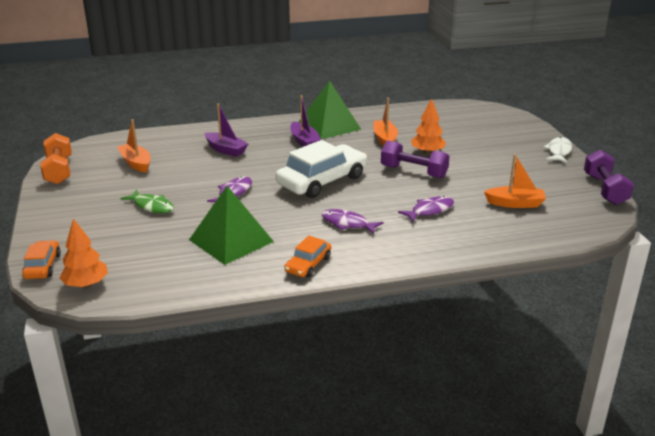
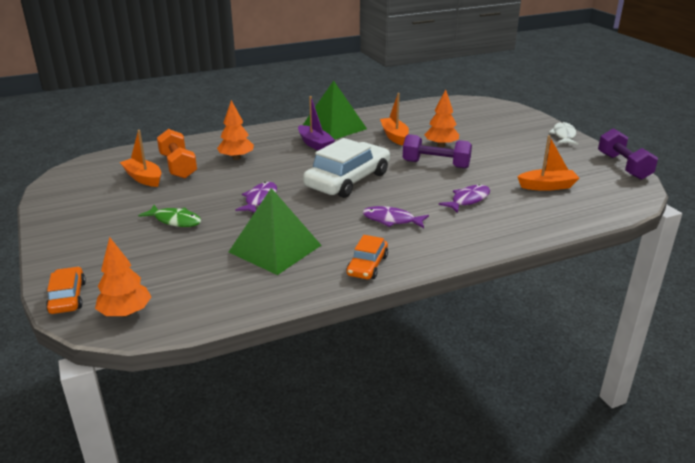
camera: 10 degrees left, 0 degrees up
orange dumbbell [40,133,72,184] -> orange dumbbell moved to [157,129,197,179]
purple boat [205,103,249,157] -> orange tree [217,100,254,160]

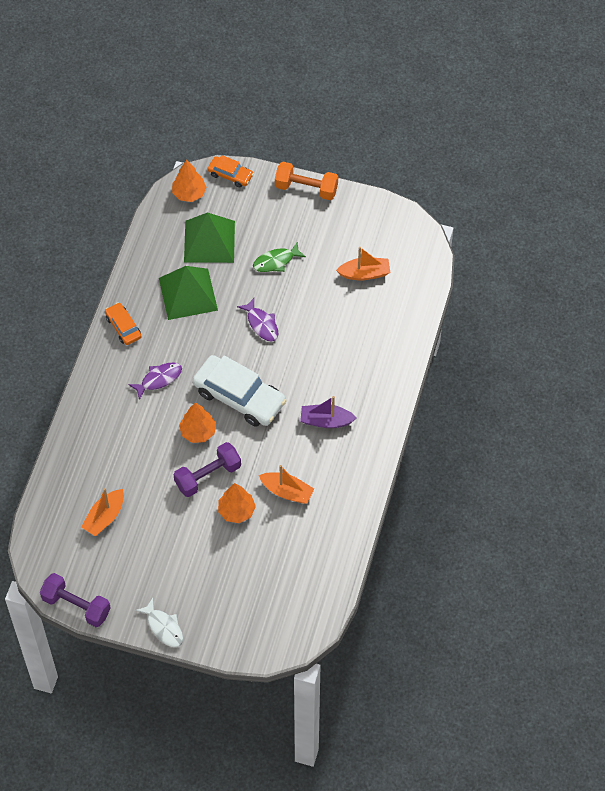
camera: 130 degrees right, 30 degrees up
orange dumbbell [157,129,197,179] -> orange dumbbell moved to [275,162,338,200]
orange tree [217,100,254,160] -> orange tree moved to [179,402,216,443]
green pyramid [303,81,367,139] -> green pyramid moved to [184,212,235,263]
white car [303,138,390,198] -> white car turned 45 degrees counterclockwise [193,355,287,427]
purple fish [439,184,490,213] -> none

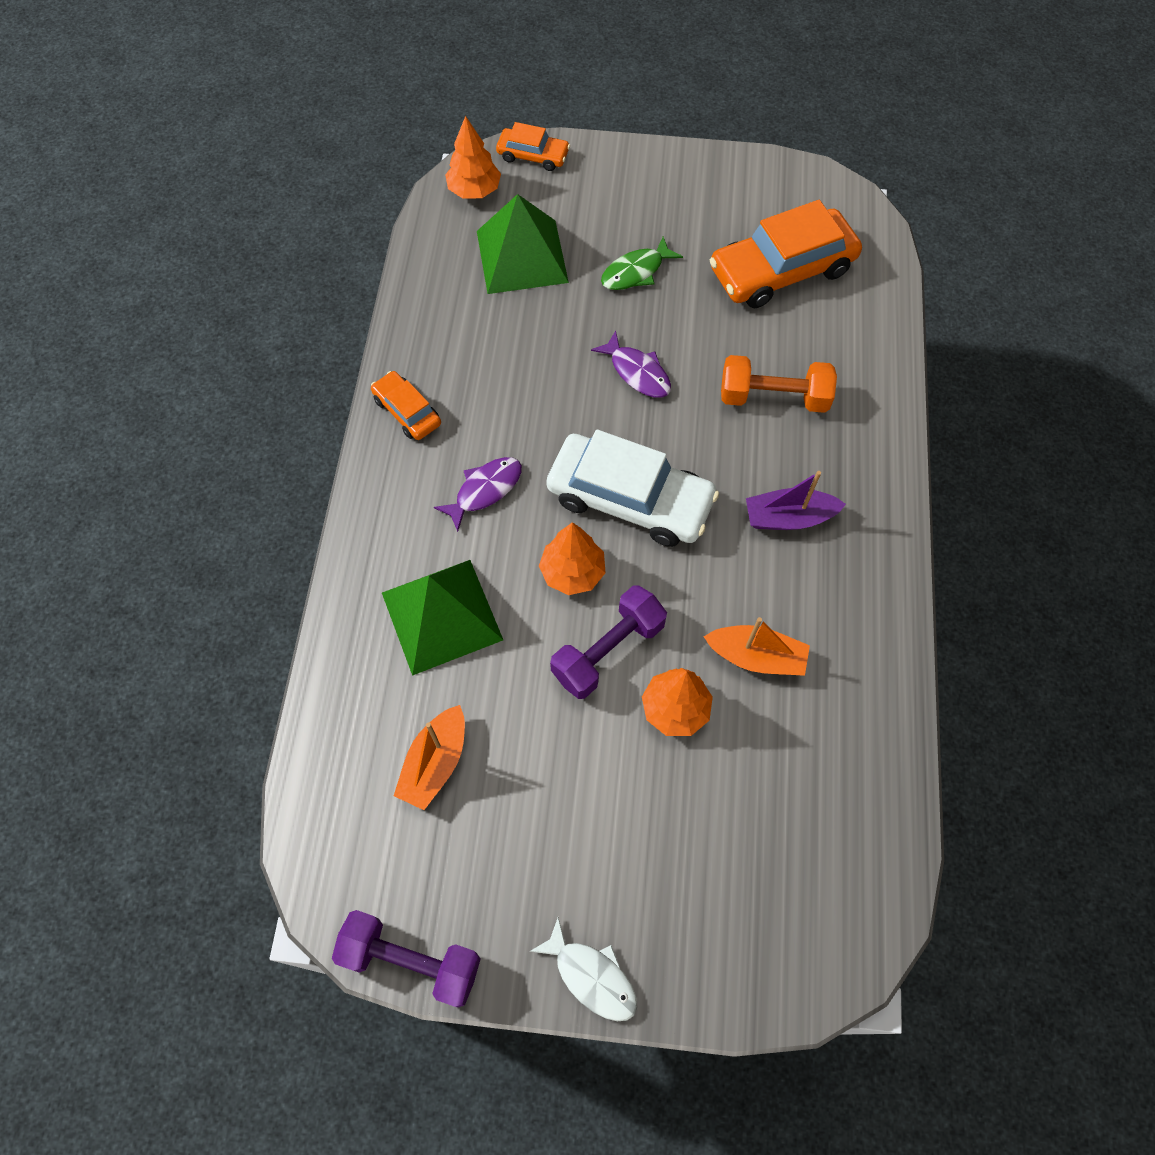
camera: 10 degrees left, 5 degrees up
green pyramid [159,266,218,320] -> green pyramid moved to [382,560,503,676]
orange dumbbell [275,162,338,200] -> orange dumbbell moved to [721,355,837,413]
orange boat [336,247,390,280] -> orange car [710,200,862,308]

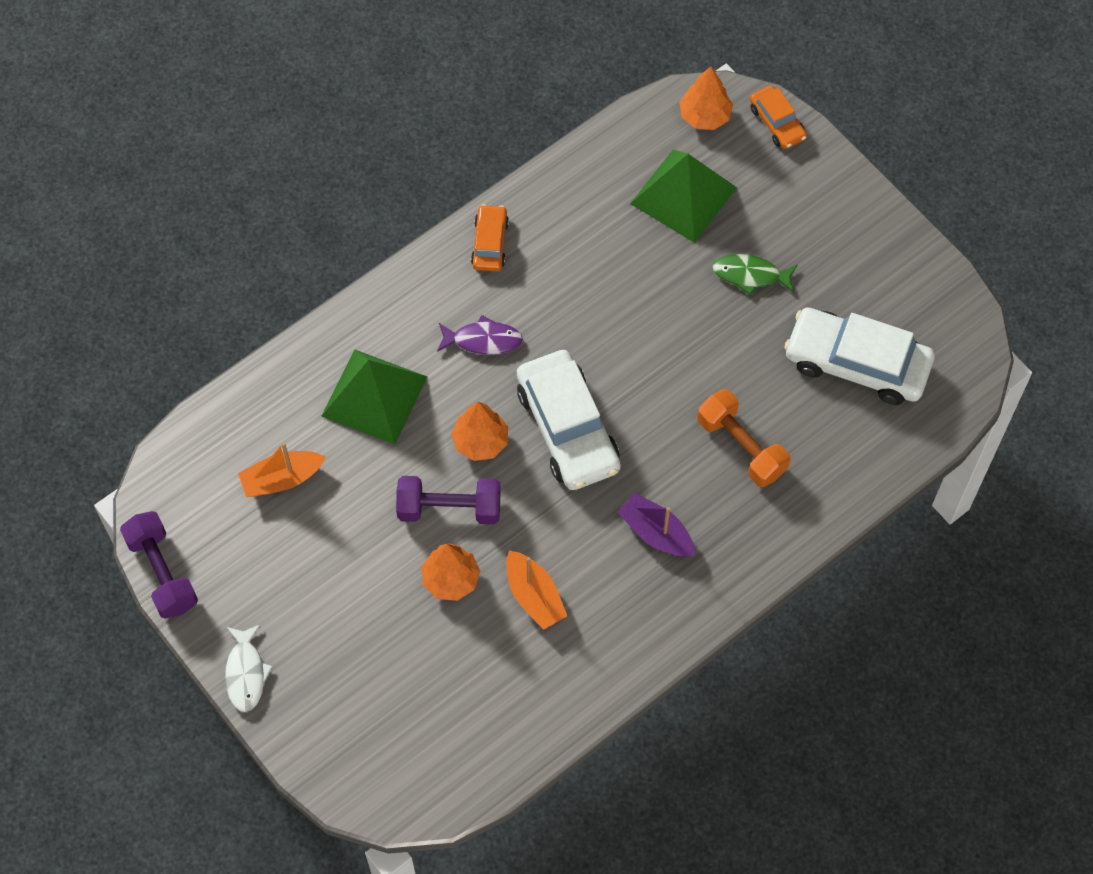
camera: 45 degrees right, 0 degrees up
purple fish [591,331,671,398] -> none
orange car [710,200,862,308] -> white car [784,307,935,405]

